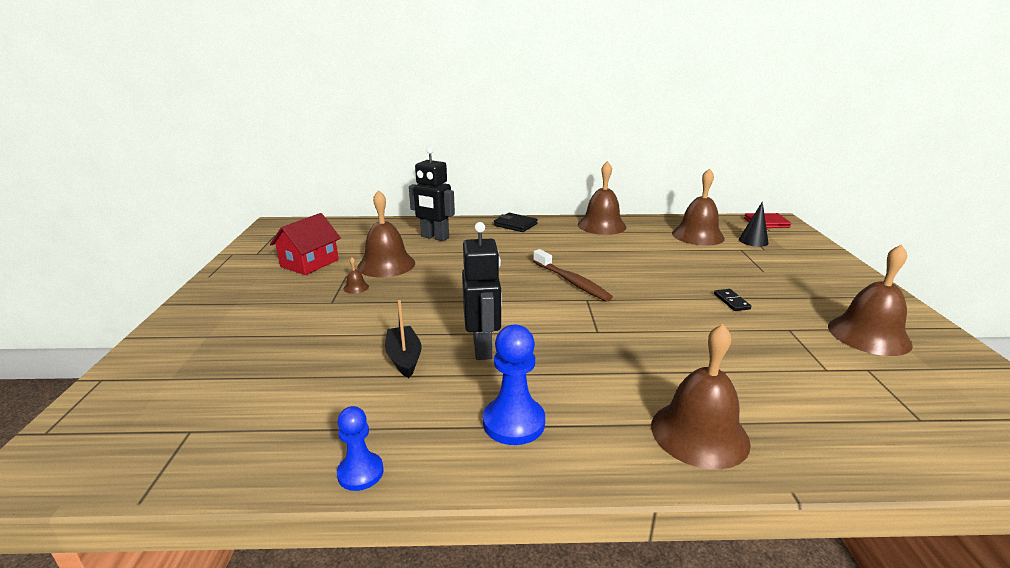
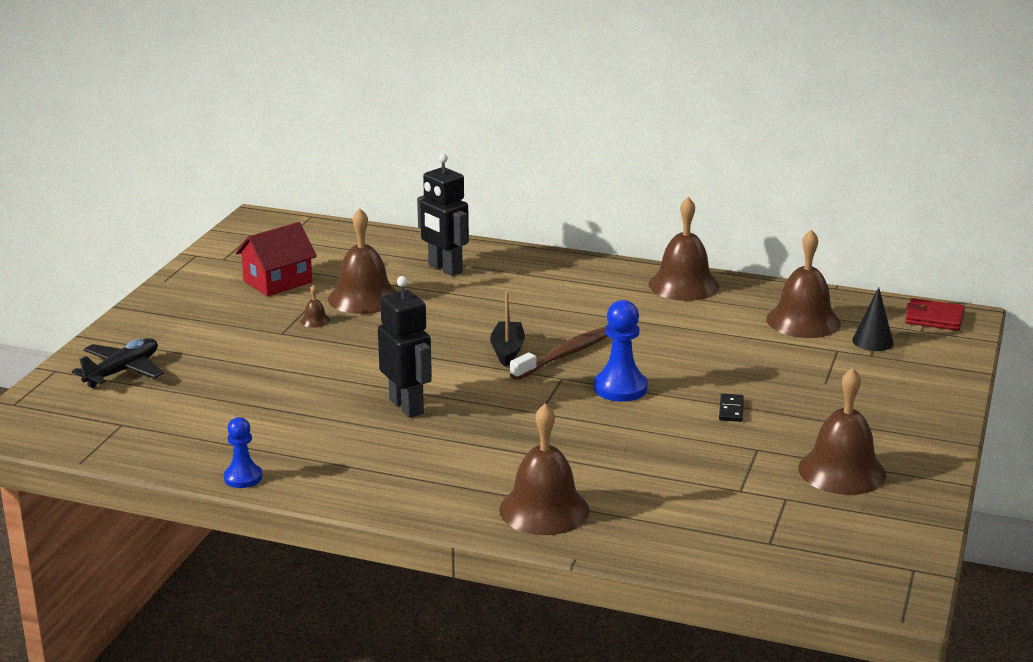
camera: 20 degrees right, 0 degrees up
black boat [385,300,422,378] -> black boat moved to [490,292,525,367]
black robot [462,222,502,360] -> black robot turned 45 degrees counterclockwise [378,276,432,418]
blue pawn [483,325,545,445] -> blue pawn moved to [594,300,648,402]
black wallet [494,213,538,232] -> none
brown toothbrush [533,249,613,302] -> brown toothbrush turned 120 degrees counterclockwise [510,327,607,380]
none -> black plane [72,338,164,388]

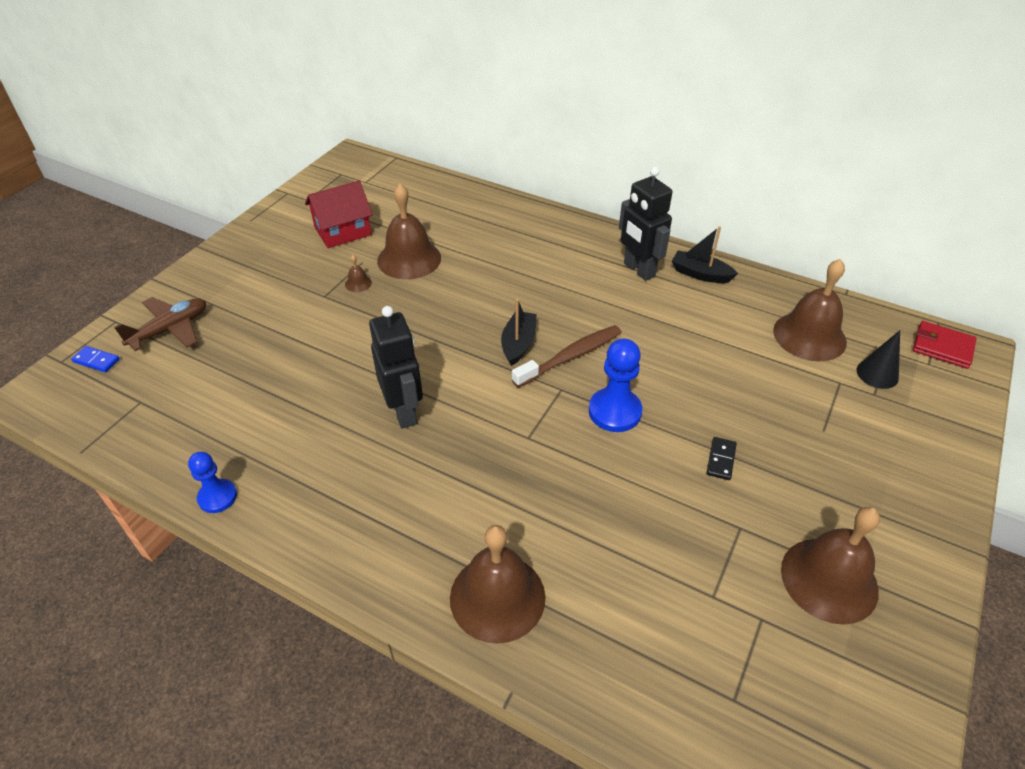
camera: 10 degrees right, 20 degrees up
black plane [72,338,164,388] -> brown plane [114,297,206,351]
black robot [417,154,469,276] -> black robot moved to [619,167,672,281]
brown bell [649,197,719,301] -> black boat [672,226,738,283]
none -> blue domino [71,346,120,372]

